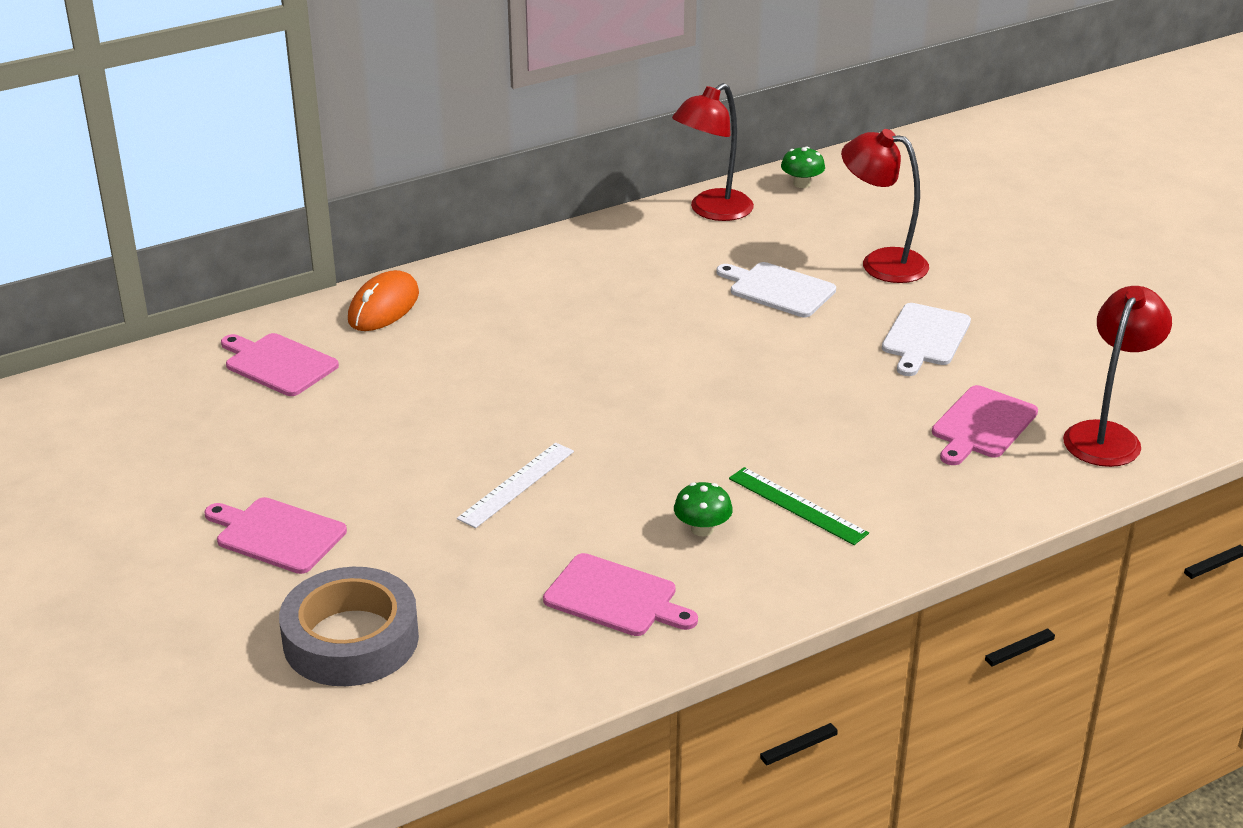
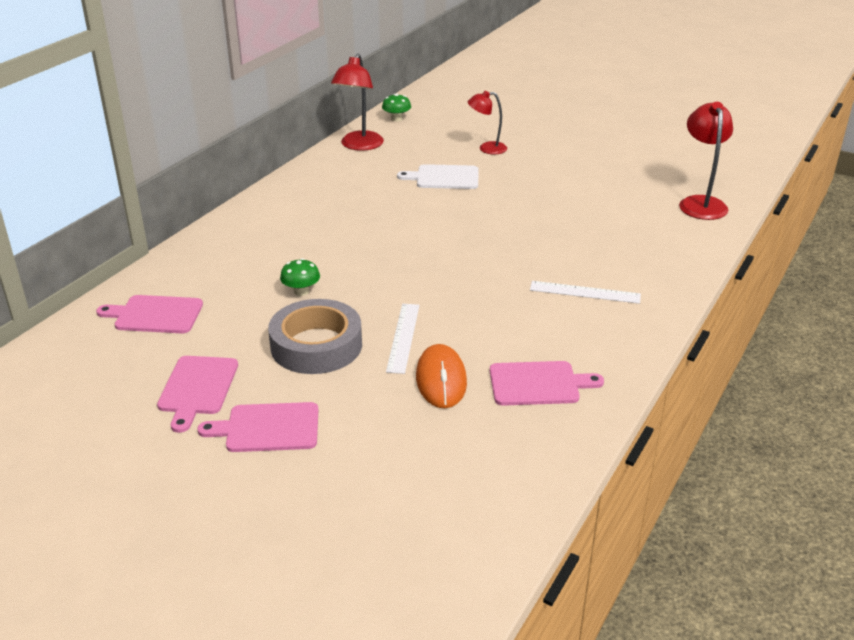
camera: 30 degrees left, 0 degrees up
grey tape [279,567,419,686] -> grey tape moved to [268,299,362,374]
orange mouse [348,270,419,331] -> orange mouse moved to [416,344,467,408]
green mushroom [674,482,733,537] -> green mushroom moved to [280,258,320,296]
green ruler [729,467,869,545] -> white ruler [530,281,641,304]
red lamp [841,129,929,283] -> red lamp [468,91,507,154], size x0.64
white cutting board [882,303,971,376] -> none
pink cutting board [932,385,1038,465] -> pink cutting board moved to [157,356,238,433]

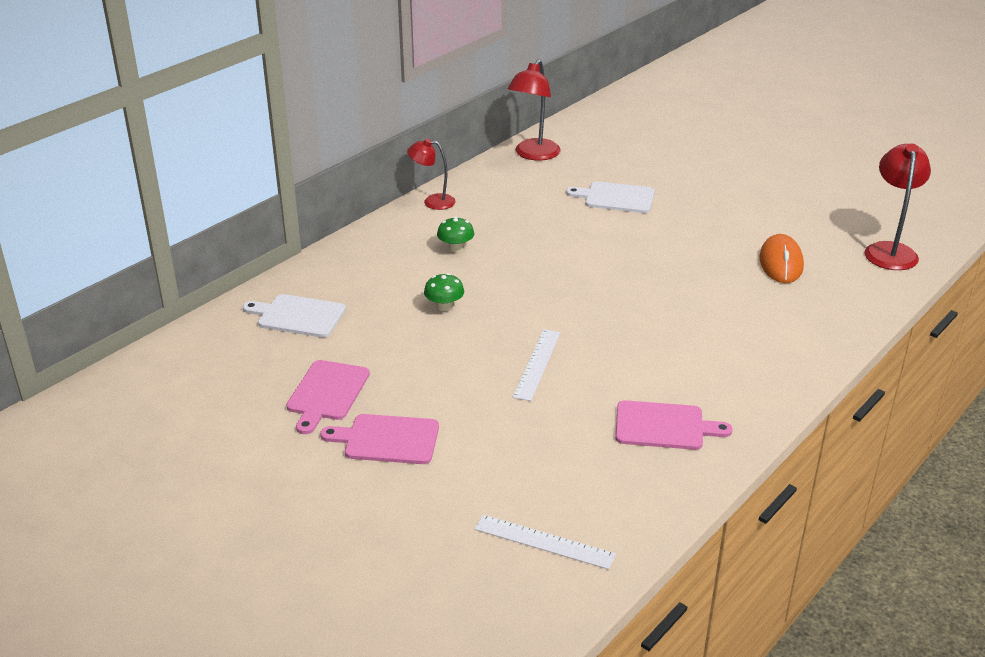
camera: 10 degrees right, 0 degrees up
pink cutting board [96,295,203,333] -> white cutting board [243,294,346,337]
grey tape [268,299,362,374] -> none
green mushroom [382,93,411,121] -> green mushroom moved to [437,216,474,252]
orange mouse [416,344,467,408] -> orange mouse moved to [759,234,804,283]
red lamp [468,91,507,154] -> red lamp moved to [407,139,455,210]
white ruler [530,281,641,304] -> white ruler moved to [475,515,616,570]

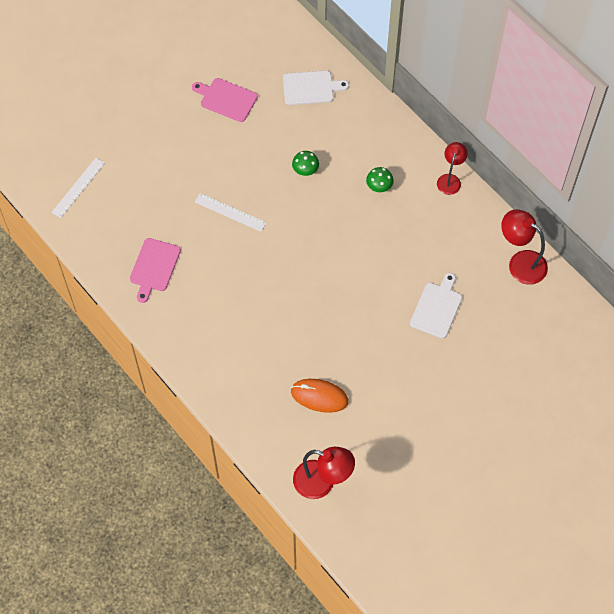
camera: 100 degrees right, 30 degrees up
white cutting board [243,294,346,337] -> white cutting board turned 60 degrees clockwise [283,71,349,105]
pink cutting board [320,414,439,464] -> none

